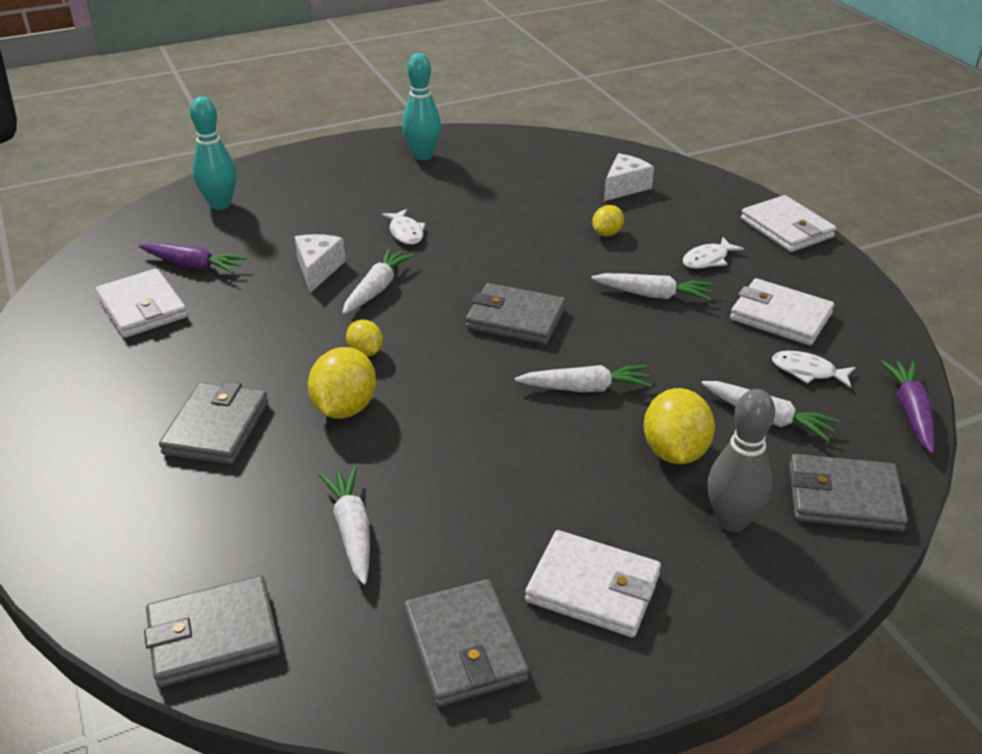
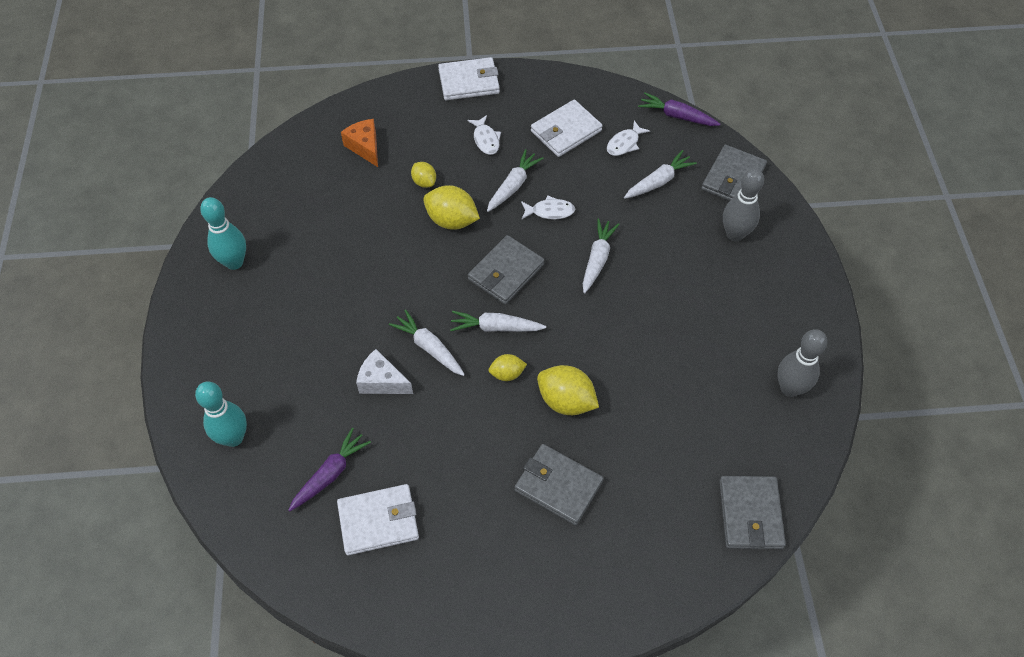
camera: 70 degrees left, 20 degrees up
white carrot [319,466,370,585] -> white carrot moved to [450,311,546,332]
white fish [382,209,425,245] -> white fish moved to [521,196,575,220]
grey wallet [404,579,529,707] -> grey bowling pin [777,329,827,397]
white wallet [525,530,661,638] -> none
white cheese [604,153,654,201] -> orange cheese [341,119,378,167]
yellow lemon [643,388,715,464] -> yellow lemon moved to [423,185,480,230]

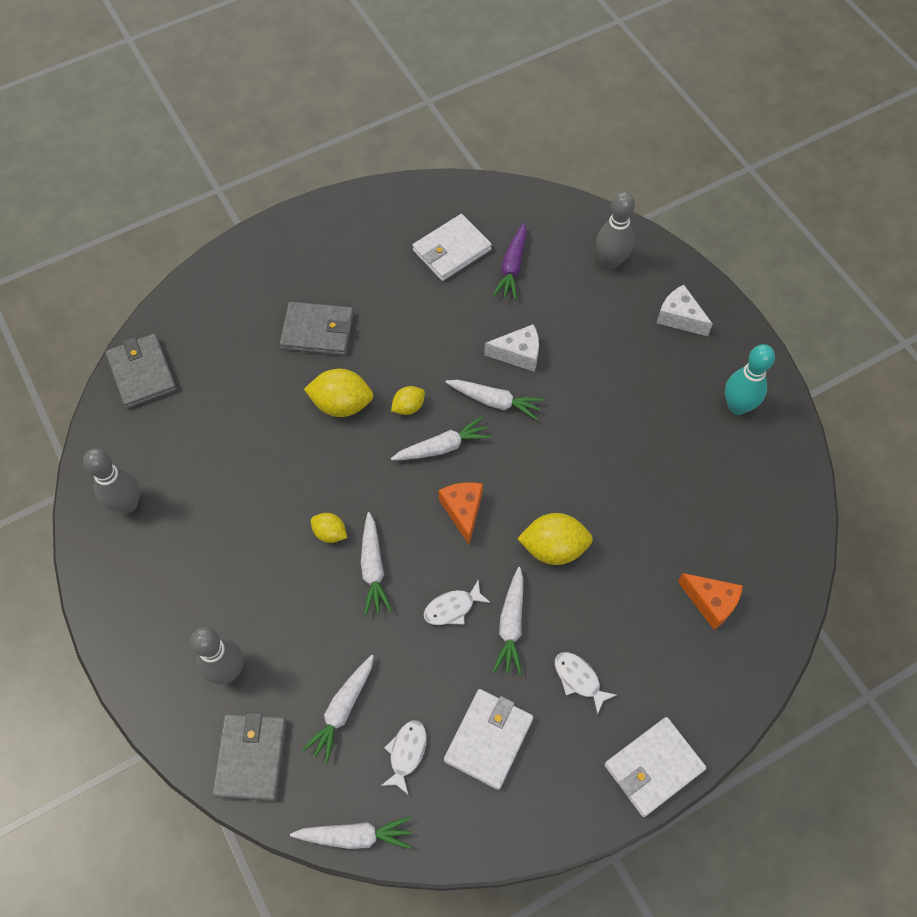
camera: 155 degrees right, 5 degrees up
turquoise bowling pin [195,382,247,447] -> grey bowling pin [596,192,635,269]
yellow lemon [411,162,436,188] -> yellow lemon moved to [311,513,347,543]
grey wallet [468,235,545,305] -> orange cheese [439,482,483,545]
purple carrot [638,93,720,126] -> white carrot [290,816,412,849]
none -> white cheese [656,285,713,336]

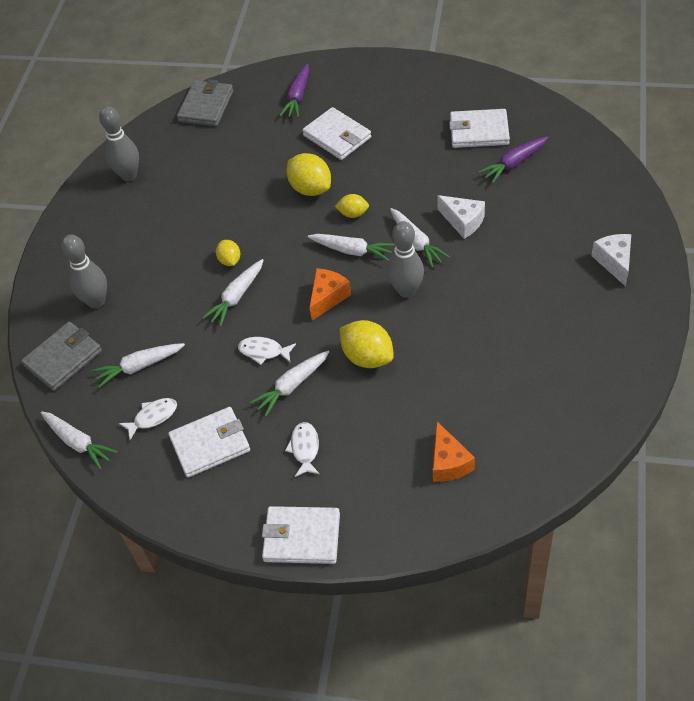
camera: 45 degrees right, 10 degrees down
grey wallet [279,302,354,355] -> white wallet [302,107,371,160]
grey bowling pin [596,192,635,269] -> grey bowling pin moved to [387,221,424,298]
turquoise bowling pin [725,344,775,415] -> none
none -> purple carrot [279,64,309,118]

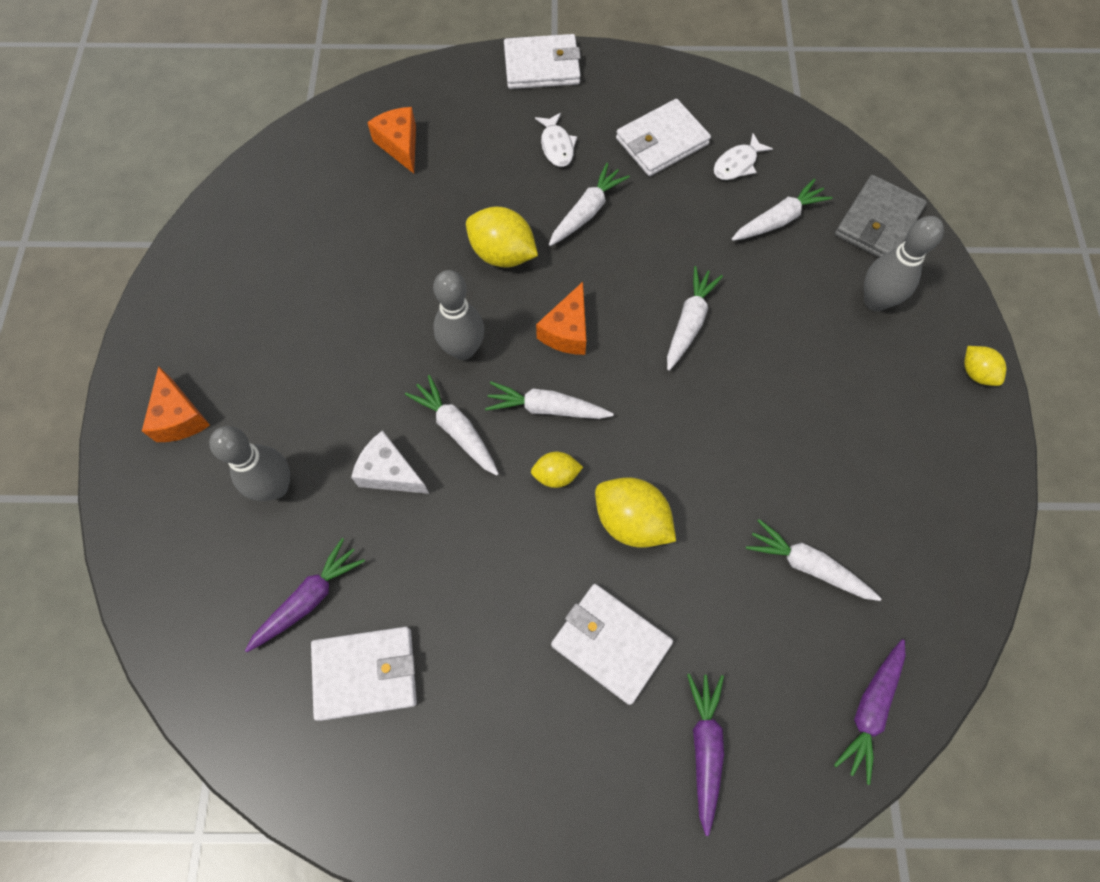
camera: 165 degrees right, 15 degrees up
white carrot [41,411,117,470] -> white carrot moved to [746,519,881,601]
grey bowling pin [99,106,139,181] -> grey bowling pin moved to [209,426,290,501]
grey wallet [177,79,233,126] -> purple carrot [834,639,906,785]
yellow lemon [216,240,240,266] -> yellow lemon moved to [964,346,1006,386]
white fish [238,337,296,365] -> none
white cheese [591,234,631,287] -> orange cheese [142,366,210,442]

